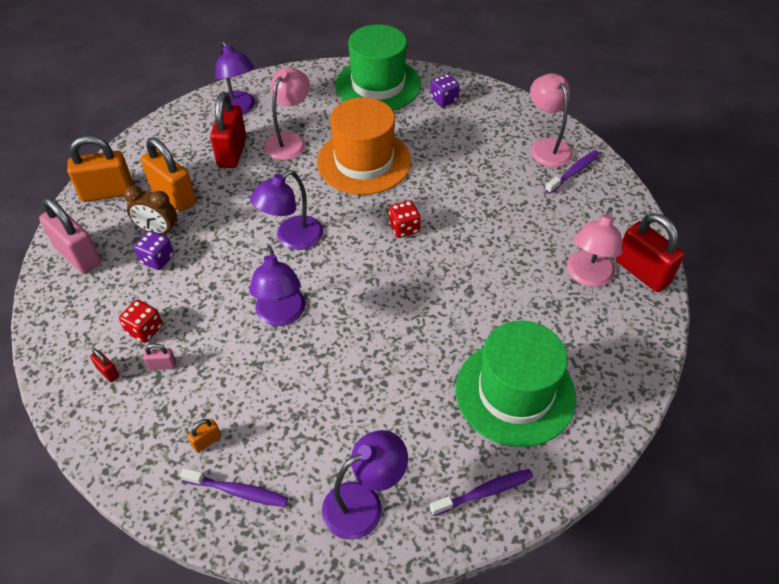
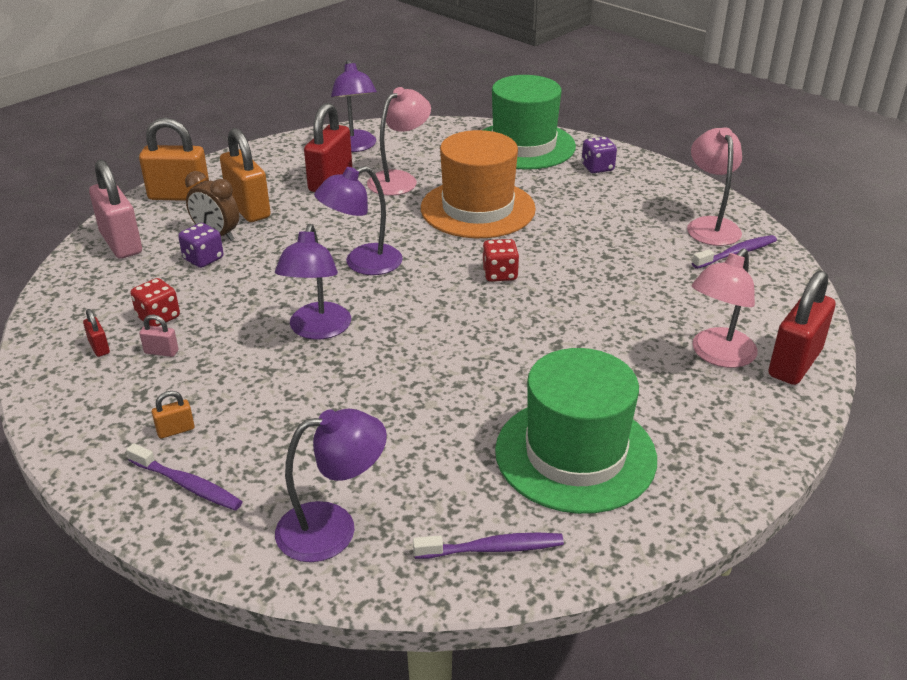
camera: 15 degrees right, 15 degrees down
red padlock [616,213,684,292] -> red padlock turned 60 degrees clockwise [768,270,835,385]

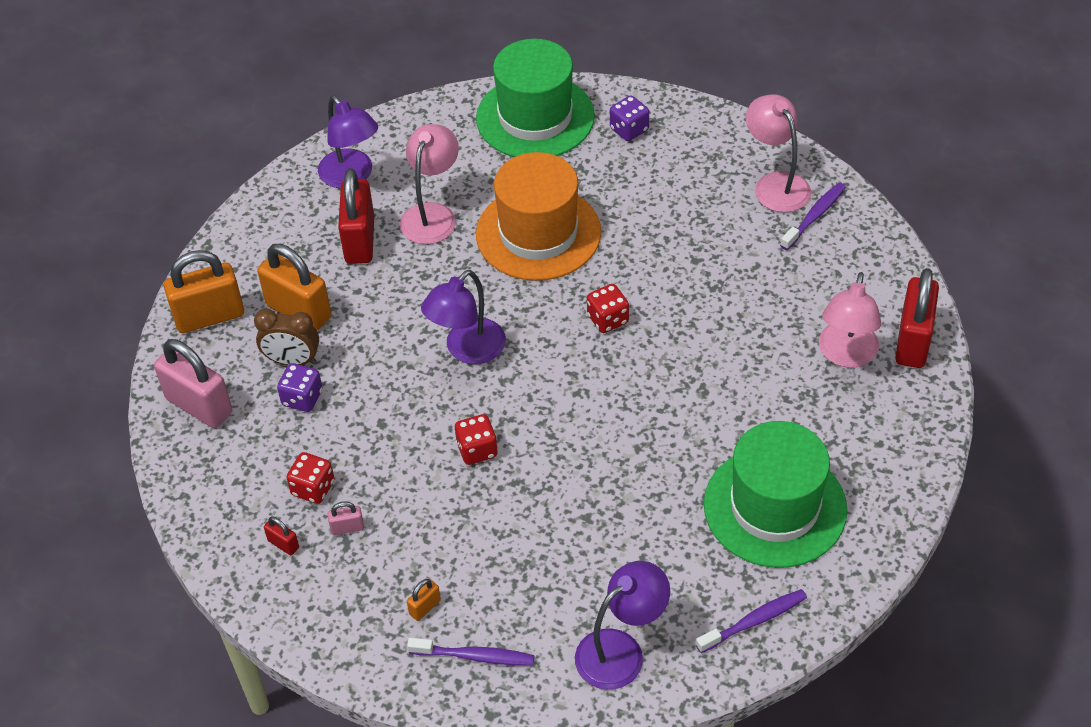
camera: 20 degrees left, 15 degrees up
purple lamp [275,224,351,340] -> red dice [455,414,498,465]

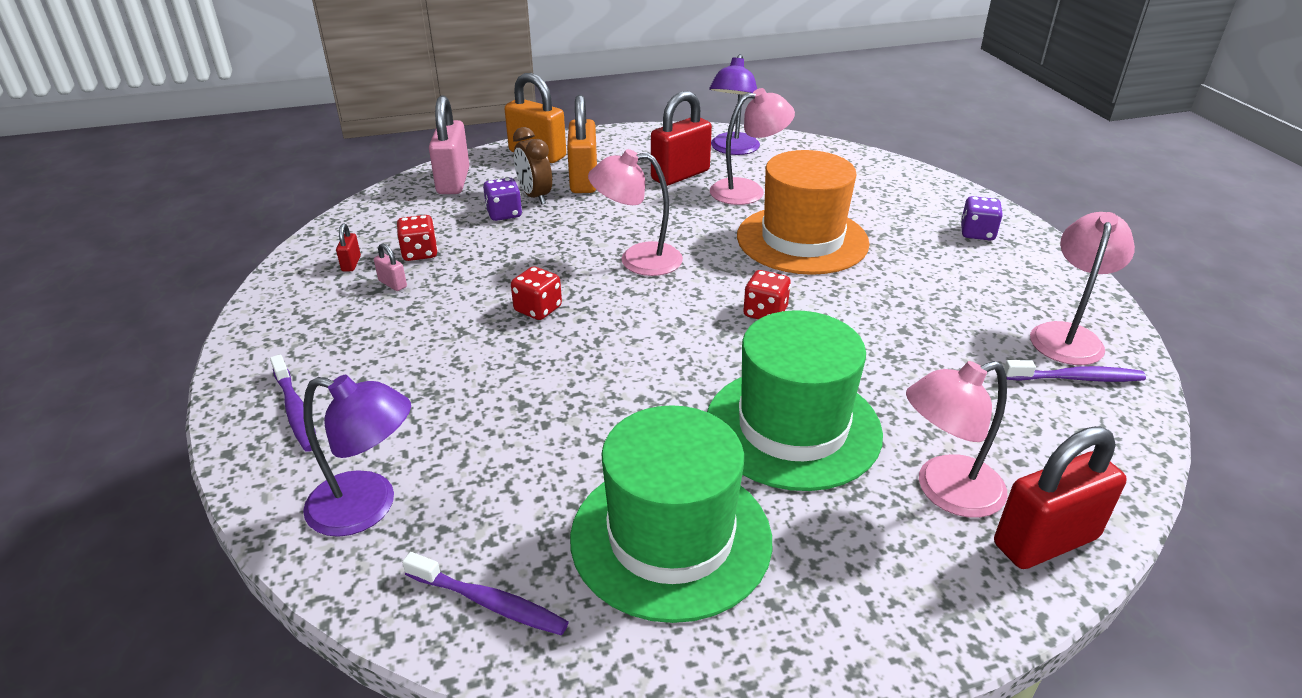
camera: 50 degrees right, 15 degrees down
orange padlock [407,579,441,621] -> none
purple lamp [421,270,506,364] -> pink lamp [588,149,683,276]
green hat [476,39,595,157] -> green hat moved to [707,310,883,491]

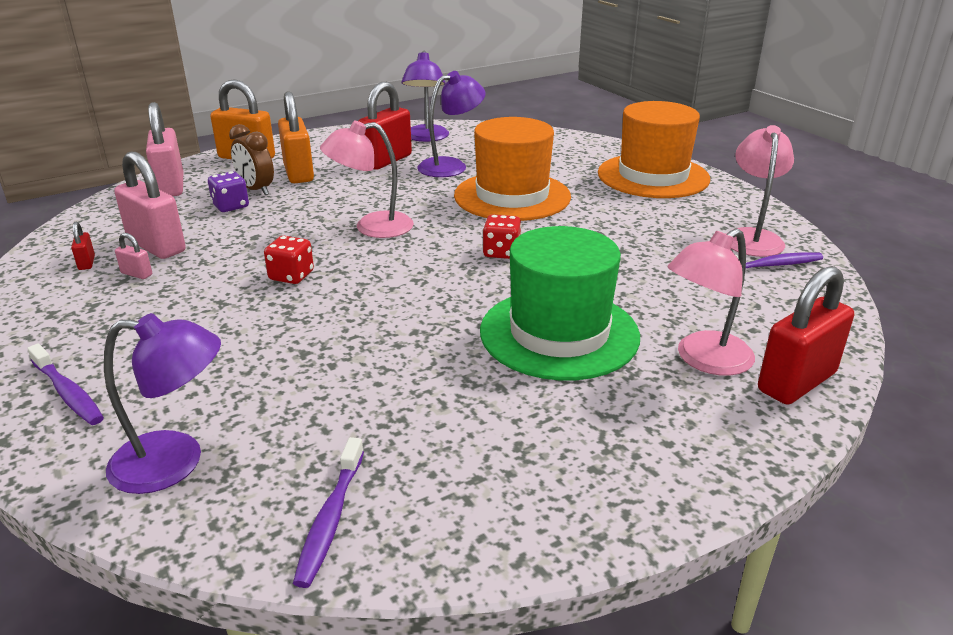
camera: 15 degrees left, 5 degrees down
red dice [397,215,438,261] -> pink padlock [114,151,186,259]
purple toothbrush [402,552,569,635] -> purple toothbrush turned 90 degrees clockwise [293,437,364,588]
green hat [570,405,772,623] -> none
pink lamp [710,88,795,205] -> purple lamp [417,71,486,177]
purple dice [961,196,1003,241] -> orange hat [598,101,710,198]

